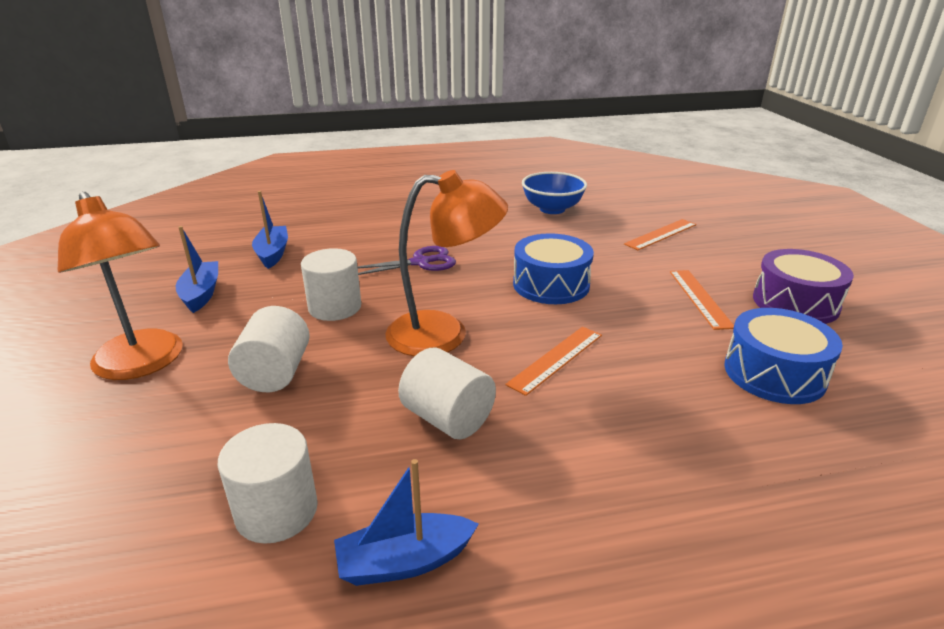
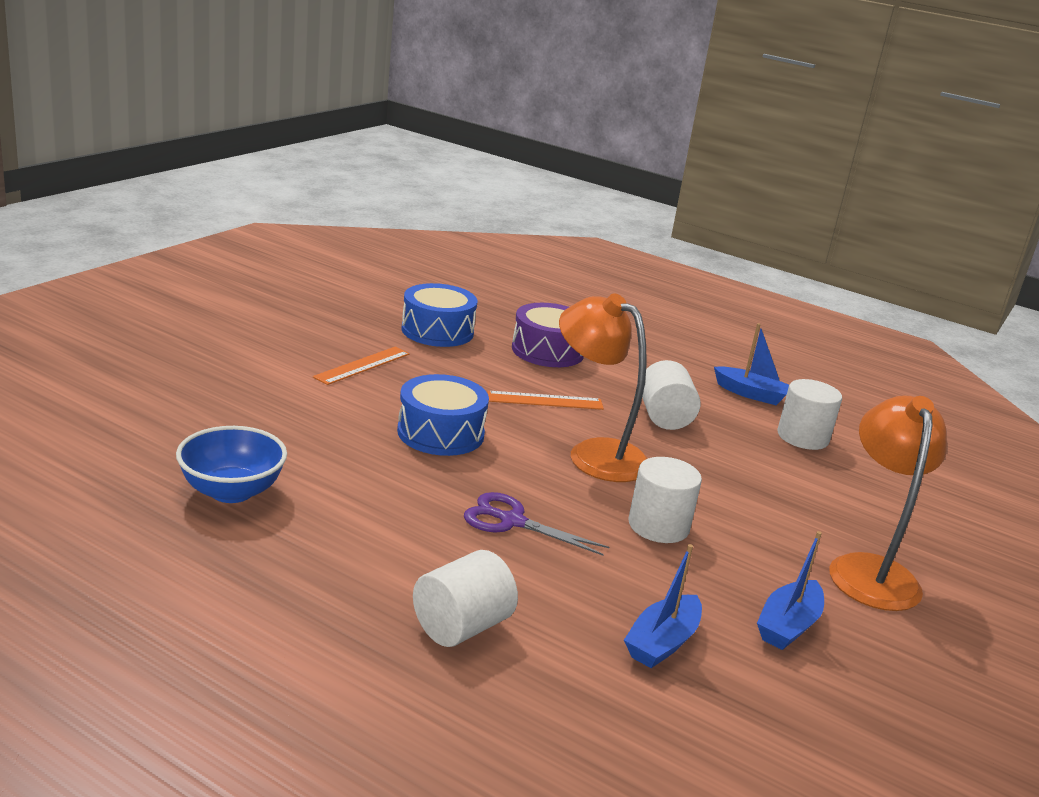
camera: 140 degrees left, 5 degrees down
white cylinder [228,306,310,392] -> white cylinder moved to [413,550,518,647]
orange ruler [624,219,696,250] -> none
purple drum [753,249,854,324] -> purple drum moved to [512,303,584,367]

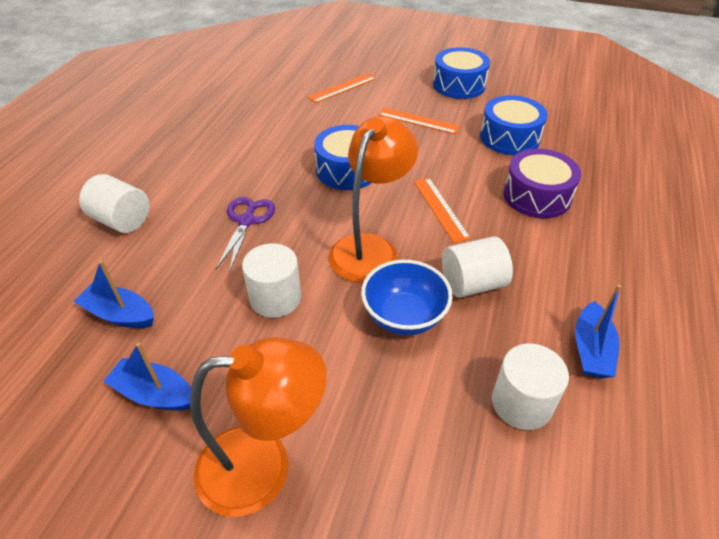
camera: 80 degrees right, 20 degrees up
blue bowl [176,426,287,503] -> blue bowl moved to [361,260,453,335]
none -> orange ruler [308,73,376,103]
none -> blue drum [433,47,490,99]

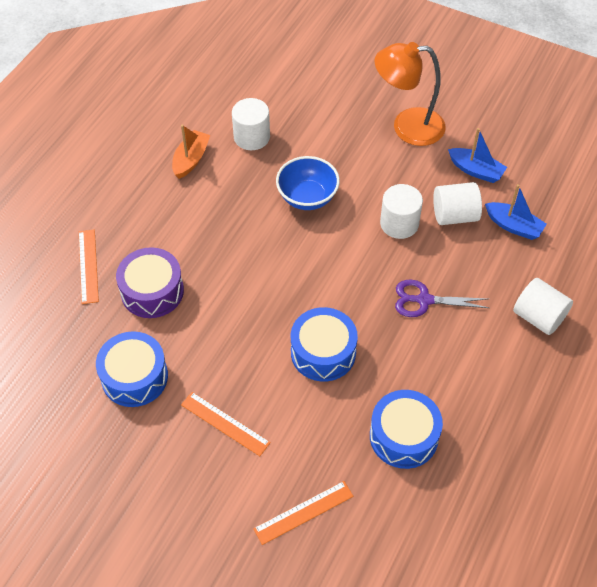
camera: 170 degrees left, 10 degrees up
purple scissors [216,197,275,272] -> purple scissors turned 75 degrees clockwise [395,280,489,317]
orange lamp [329,116,418,283] -> none
orange ruler [414,178,471,243] -> orange ruler moved to [79,229,99,304]
blue drum [433,47,490,99] -> blue drum moved to [370,390,443,469]
white cylinder [442,236,513,298] -> white cylinder moved to [433,182,482,225]
blue boat [575,284,621,378] -> orange boat [172,125,210,179]

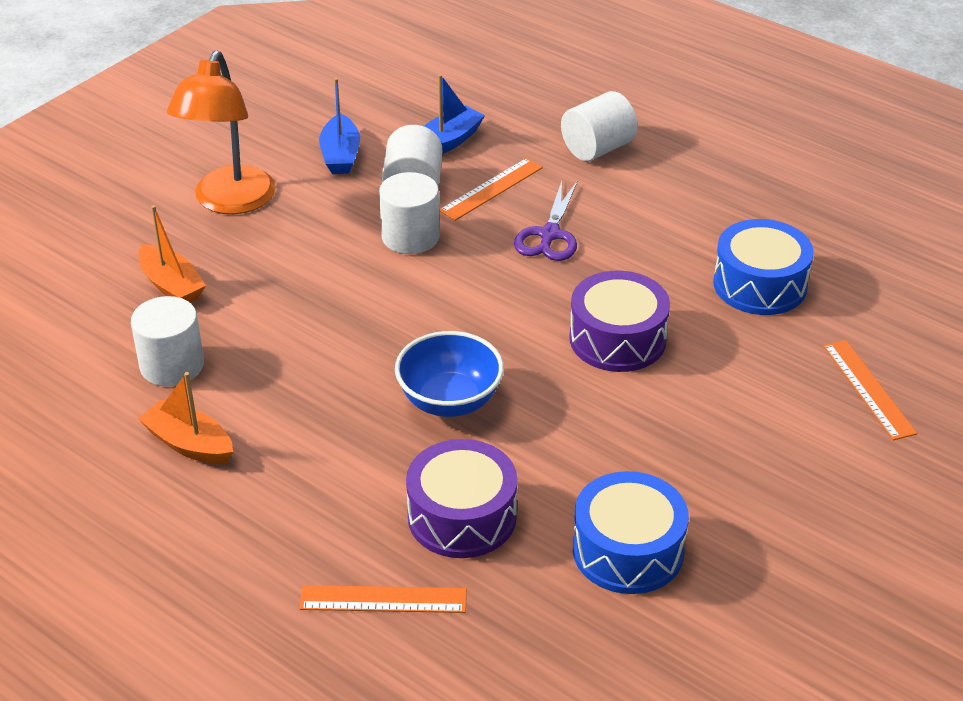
camera: 80 degrees left, 15 degrees down
orange ruler [181,392,271,456] -> orange ruler moved to [439,158,543,221]
blue bowl [276,156,340,210] -> blue bowl moved to [395,331,504,417]
blue drum [291,307,358,382] -> purple drum [569,271,670,372]
blue boat [448,128,507,183] -> blue boat turned 135 degrees clockwise [319,78,360,174]
none -> orange boat [138,205,206,303]

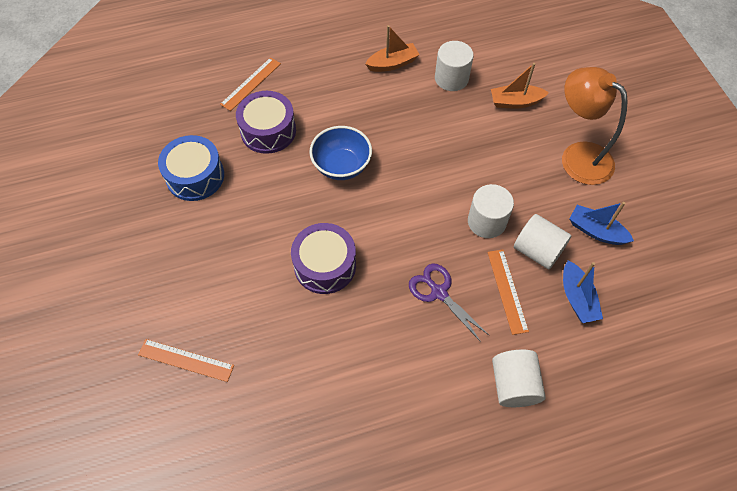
camera: 125 degrees right, 20 degrees up
blue drum [713,219,814,315] -> none

